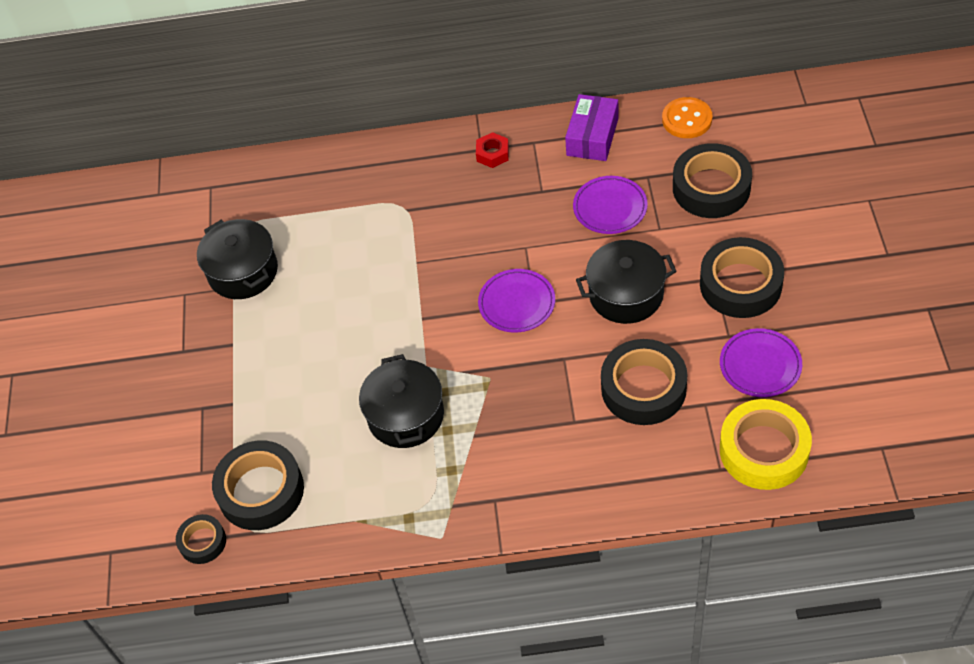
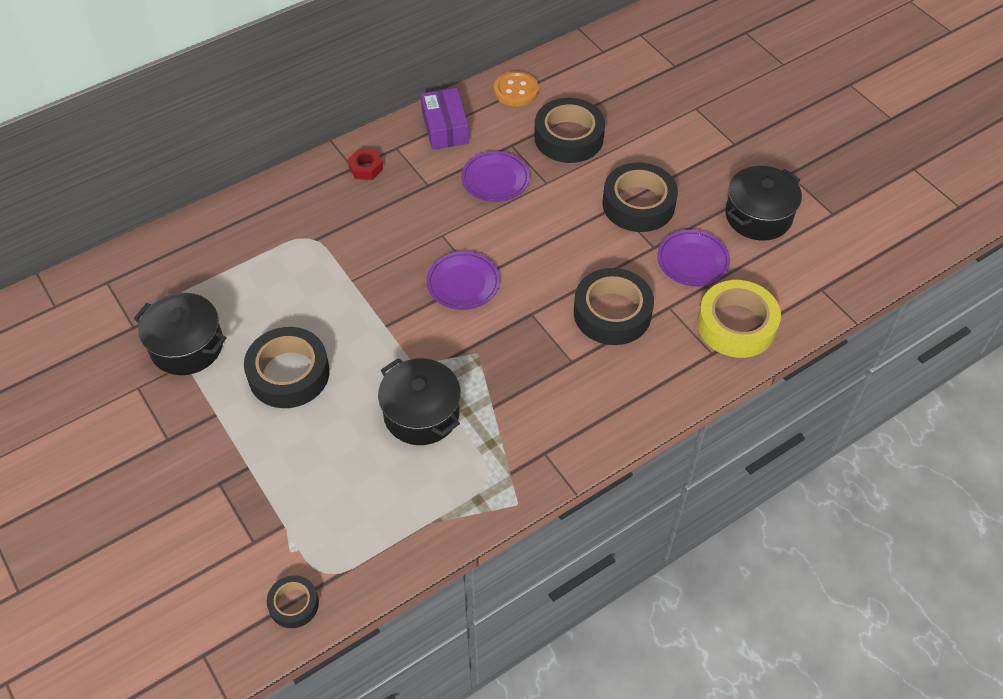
camera: 35 degrees left, 0 degrees up
black tape [212,440,304,530] -> black tape moved to [244,327,330,408]
black pot [576,240,677,324] -> black pot moved to [725,166,802,241]

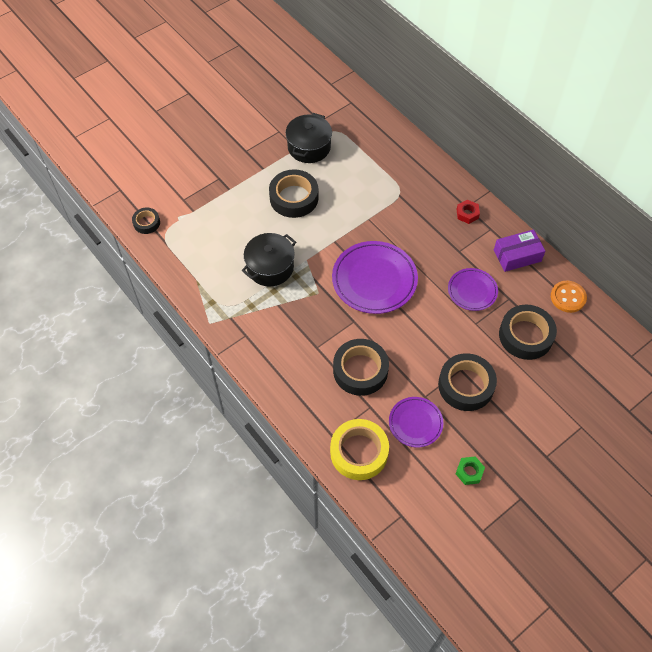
camera: 85 degrees right, 5 degrees up
purple plate [426,251,500,310] -> purple plate [332,241,418,314], size x1.72
black pot [725,166,802,241] -> green nut [456,456,485,485]

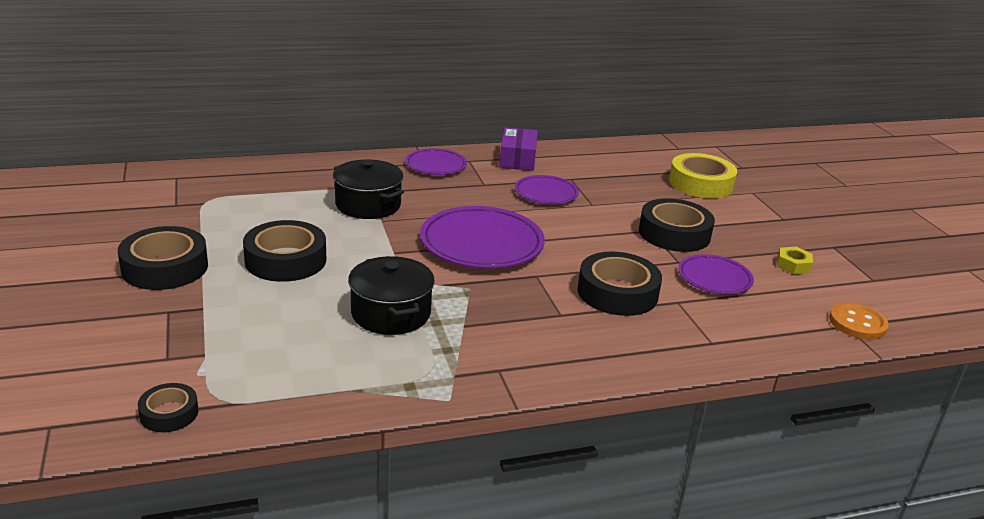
camera: 70 degrees left, 30 degrees down
black pot [286,113,332,163] -> black pot moved to [333,160,404,219]
yellow tape [330,419,389,480] -> yellow tape moved to [669,153,737,198]
red nut [456,200,480,224] -> purple plate [405,148,467,175]
green nut [456,456,485,485] -> yellow nut [777,247,813,274]
black tape [499,305,557,360] -> black tape moved to [118,226,208,290]
orange button [551,280,587,313] -> orange button moved to [829,302,889,340]

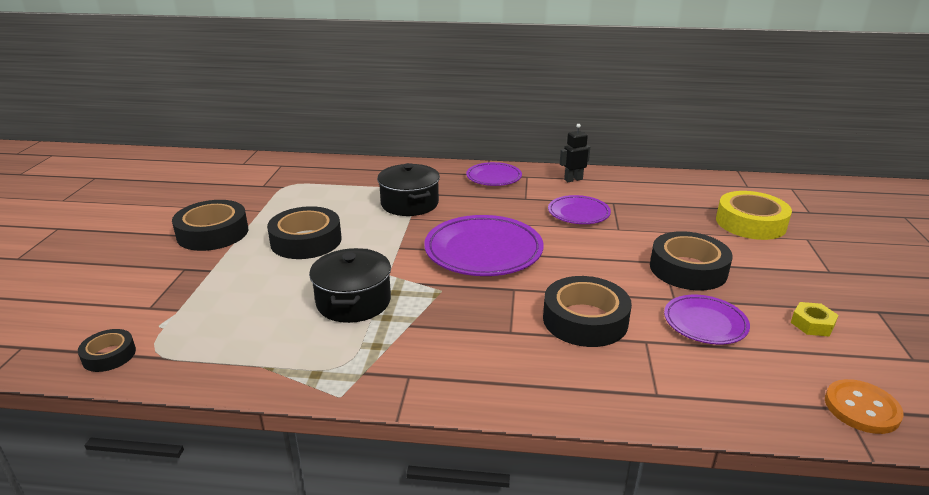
camera: 25 degrees right, 0 degrees up
purple box [499,127,538,171] -> black robot [560,124,590,182]

